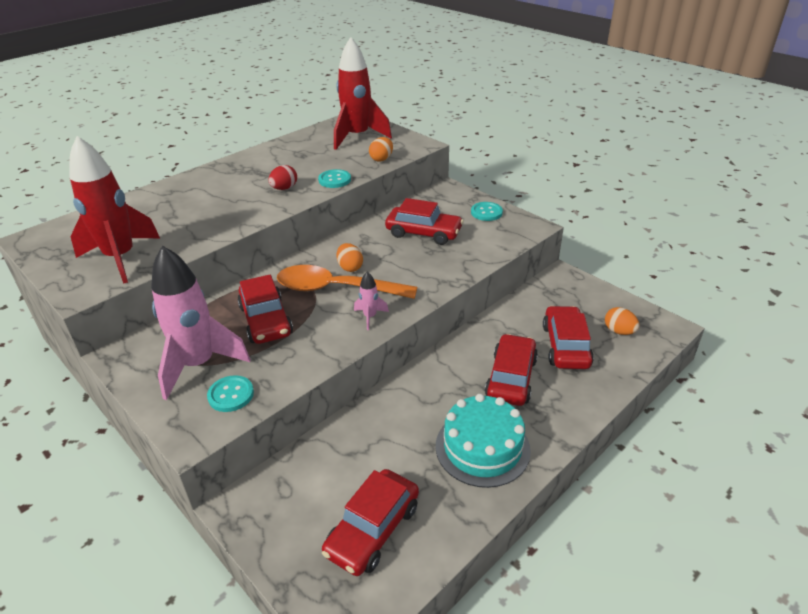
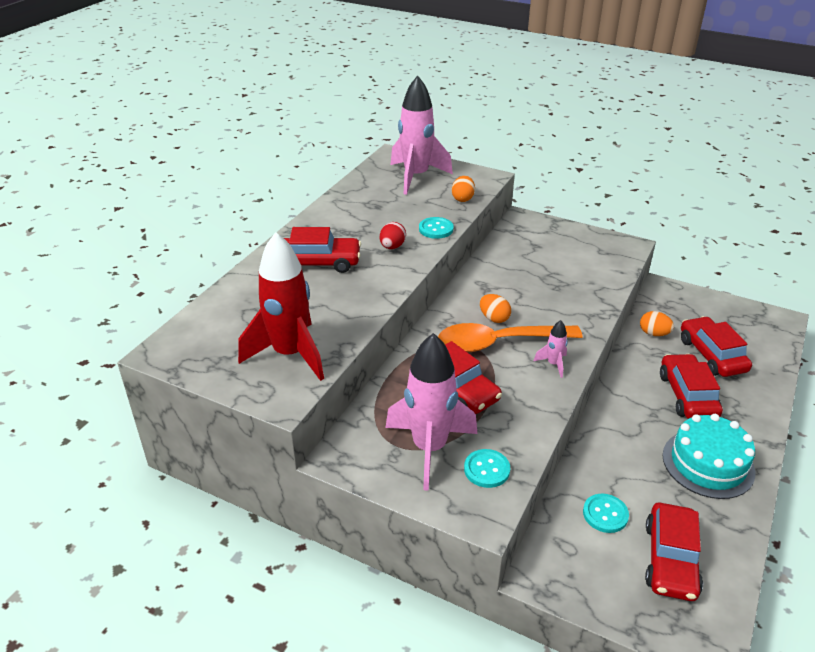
camera: 20 degrees left, 0 degrees up
red rocket [334,37,392,150] -> pink rocket [391,75,453,195]
red car [385,198,464,245] -> red car moved to [284,227,361,273]
turquoise button [471,202,503,221] -> turquoise button moved to [583,494,629,533]
orange egg [605,307,639,335] -> orange egg moved to [640,311,674,336]

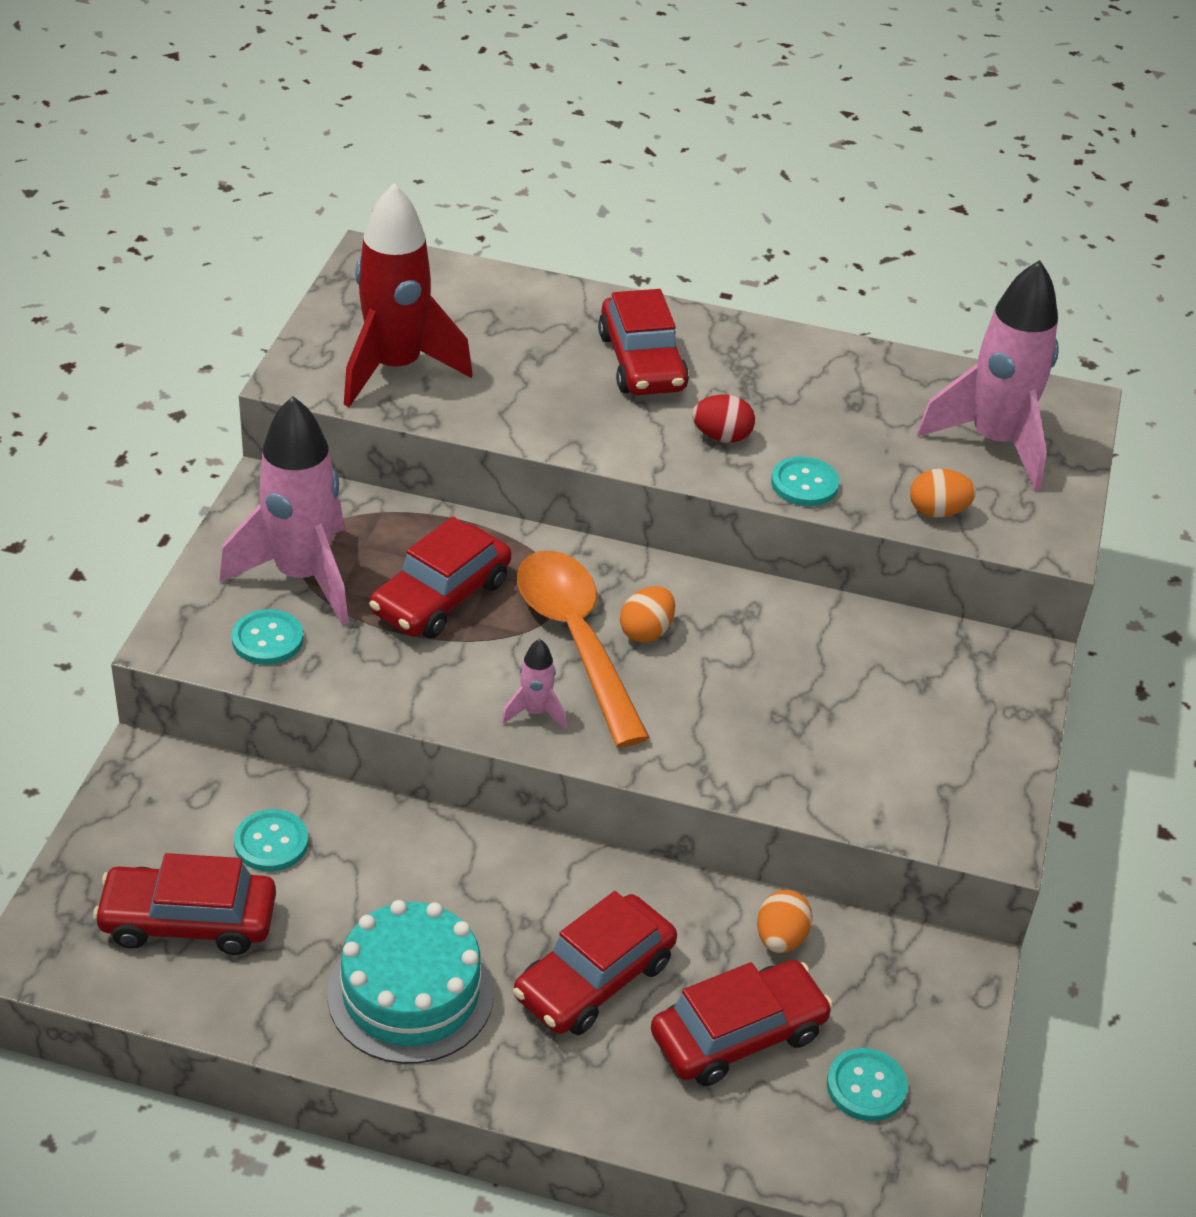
camera: 75 degrees right, 5 degrees up
red car [660,354,723,419] -> red car turned 150 degrees clockwise [513,891,677,1035]
none -> turquoise button [827,1048,908,1121]

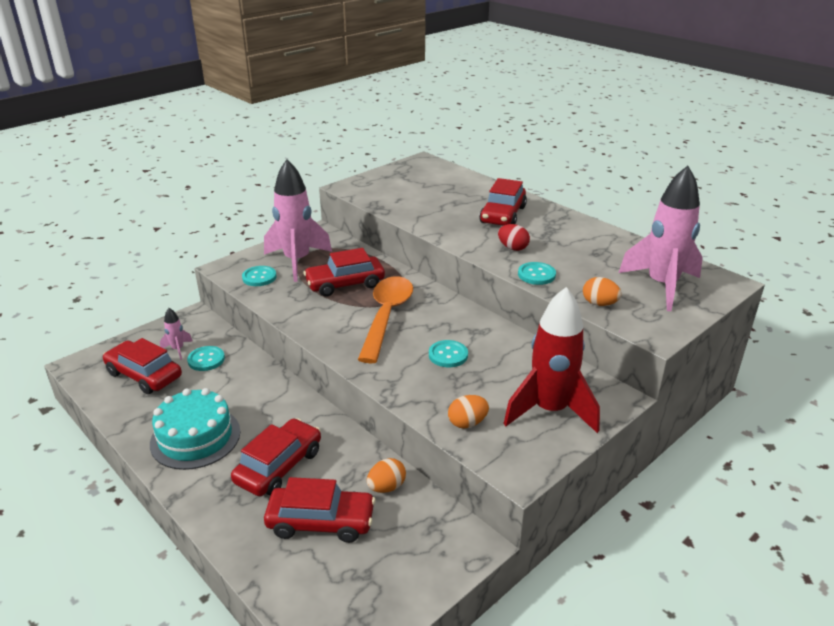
camera: 35 degrees right, 10 degrees down
red rocket [344,183,473,407] -> red rocket moved to [503,287,600,433]
pink rocket [501,639,567,729] -> pink rocket moved to [160,308,193,360]
red car [513,891,677,1035] -> red car turned 135 degrees clockwise [231,418,321,496]
orange egg [620,586,675,643] -> orange egg moved to [448,395,489,428]
turquoise button [827,1048,908,1121] -> turquoise button moved to [429,340,468,367]

